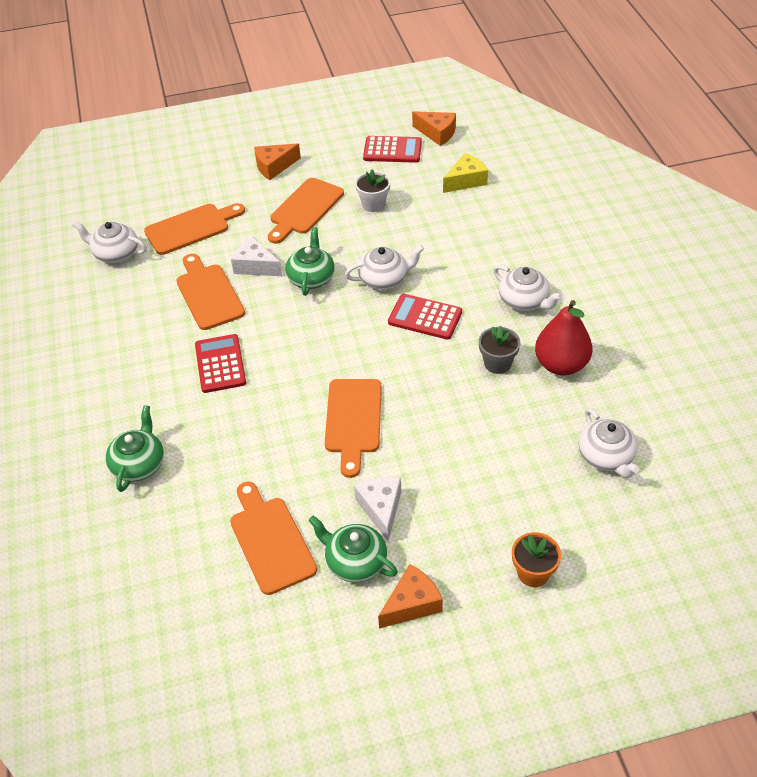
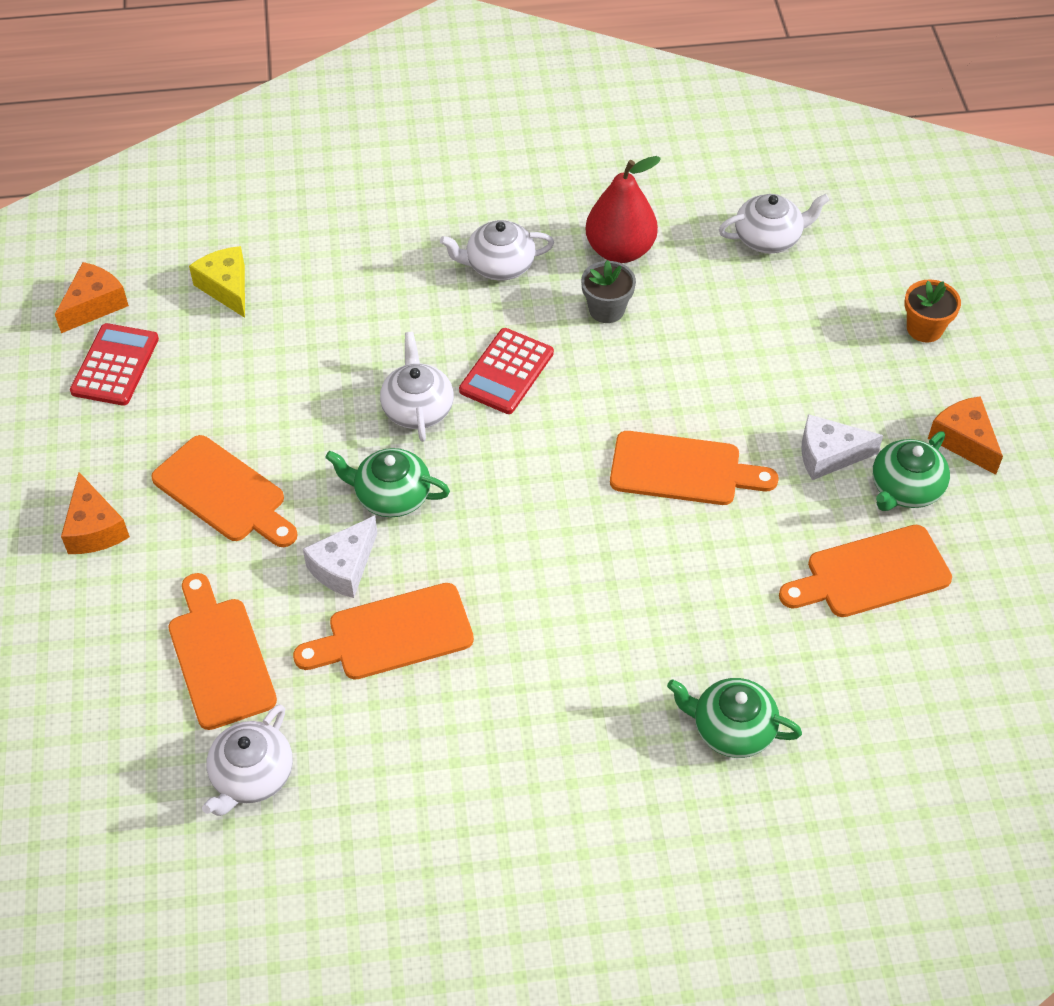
camera: 85 degrees left, 5 degrees up
red calculator [195,334,246,393] -> none
white flower pot [355,169,390,212] -> none
white teapot [493,265,562,311] -> white teapot turned 150 degrees counterclockwise [440,220,554,281]

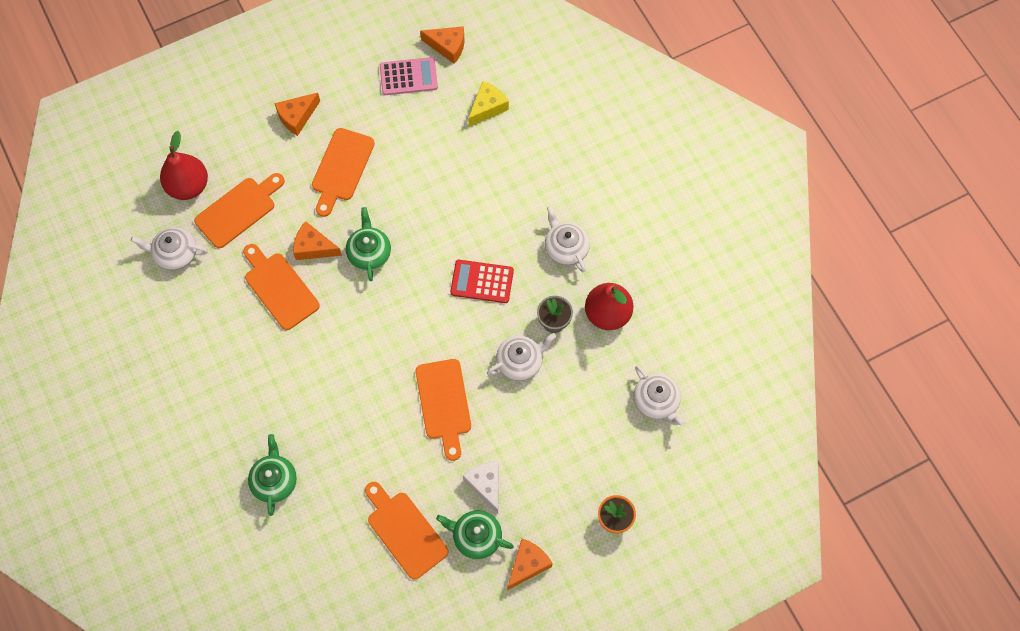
camera: 70 degrees right, 15 degrees up
red calculator [70,323,159,406] -> pink calculator [380,57,438,95]
white cheese [303,516,377,598] -> orange cheese [293,221,342,260]
white teapot [380,332,454,442] -> white teapot moved to [487,333,556,381]
none -> red pear [160,131,208,200]

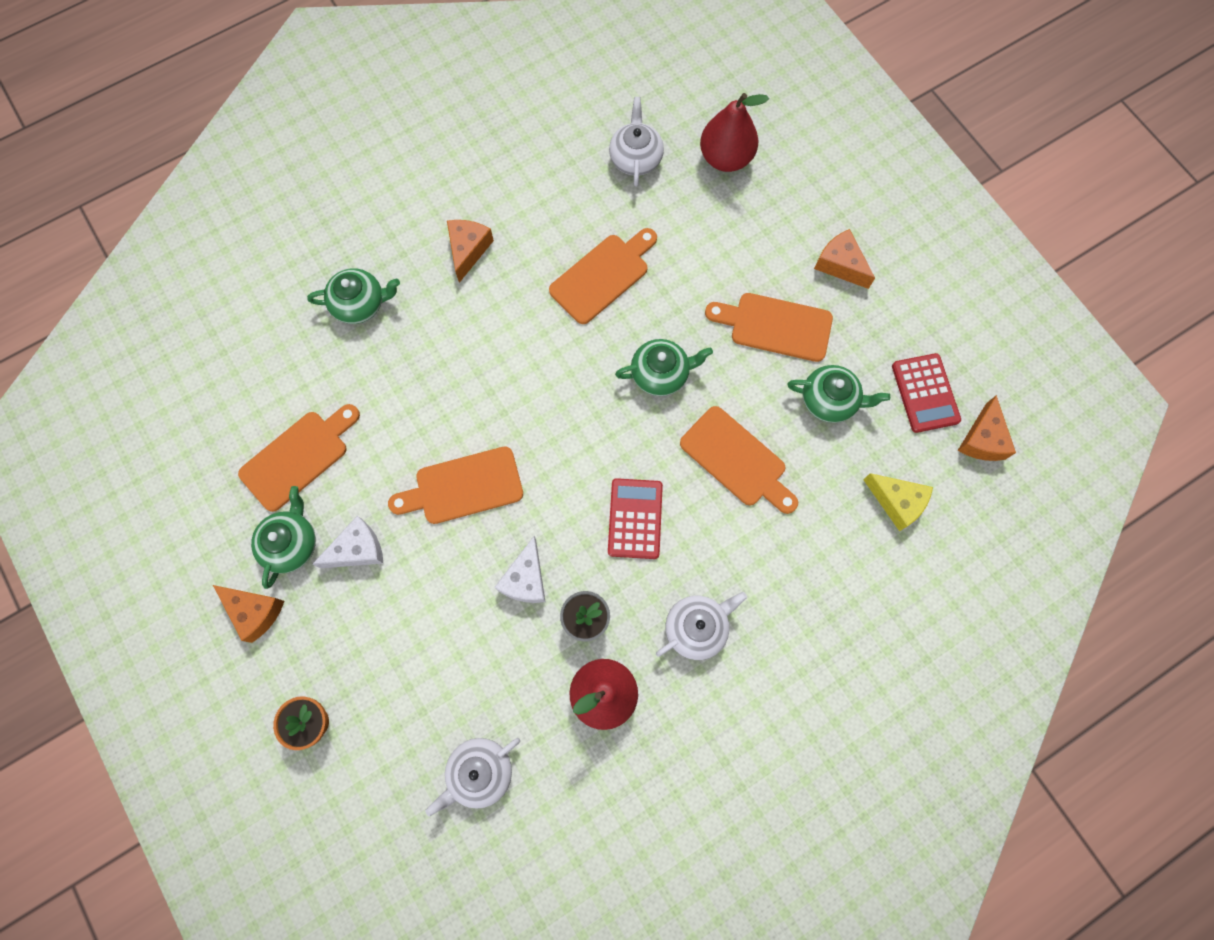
camera: 85 degrees right, 5 degrees up
orange cutting board [194,173,285,248] -> orange cutting board moved to [680,406,798,514]
orange cheese [293,221,342,260] -> orange cheese moved to [447,220,494,283]
pink calculator [380,57,438,95] -> red calculator [892,353,961,433]
white teapot [487,333,556,381] -> white cheese [495,536,545,603]
none -> green teapot [787,365,890,423]

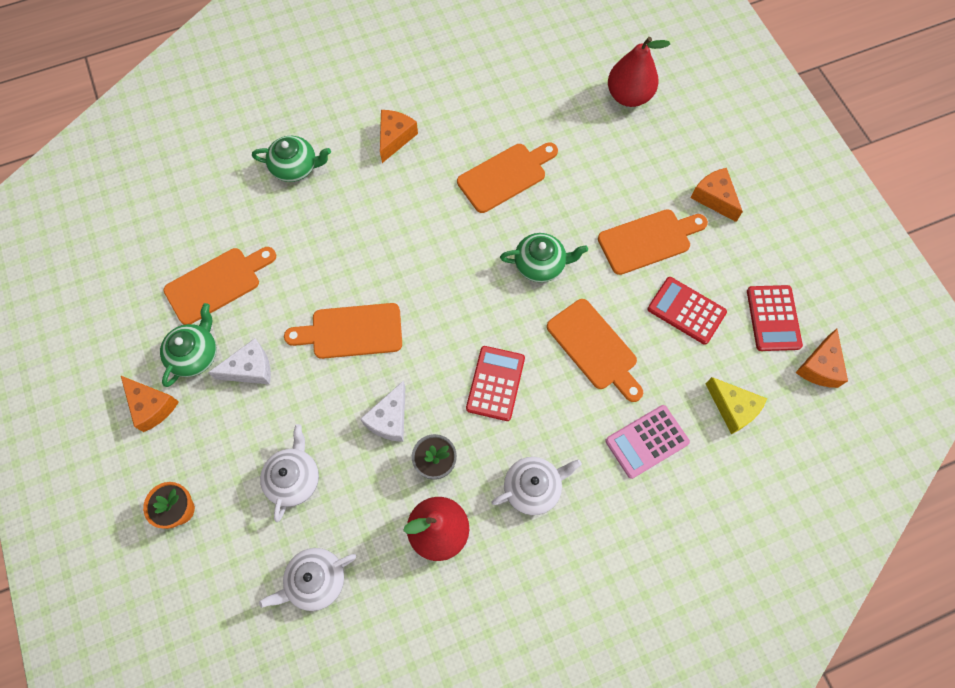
camera: 10 degrees right, 5 degrees down
white teapot [609,97,664,187] -> white teapot moved to [260,424,319,522]
orange cutting board [705,293,833,362] -> orange cutting board turned 135 degrees clockwise [598,209,708,275]
green teapot [787,365,890,423] -> red calculator [647,277,727,345]
none -> pink calculator [605,405,690,479]

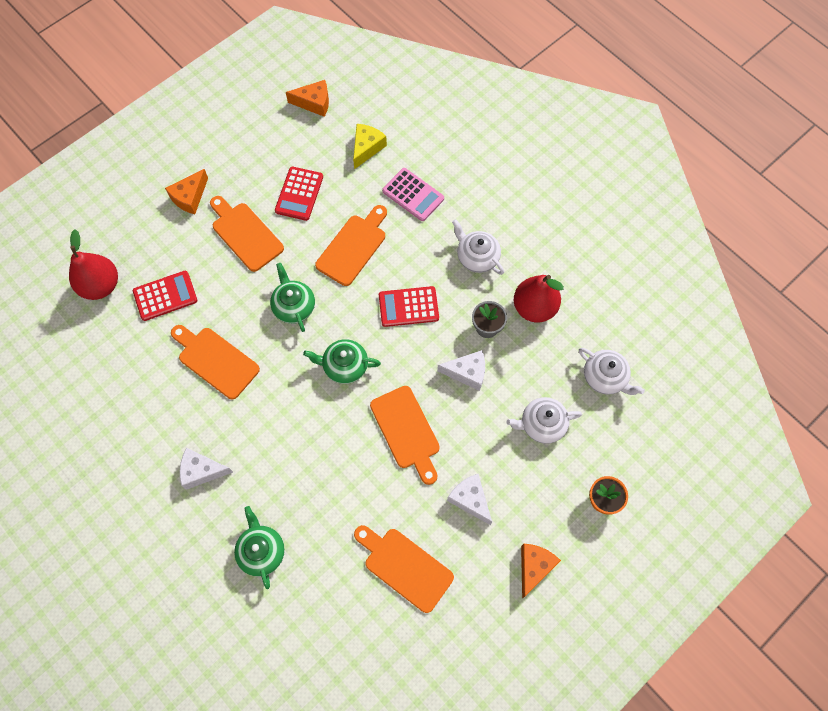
camera: 110 degrees left, 0 degrees up
green teapot [160,303,216,387] -> green teapot moved to [303,339,381,384]
orange cheese [380,110,418,163] -> white cheese [180,448,233,490]
red calculator [747,285,803,351] -> red calculator moved to [133,271,197,321]

